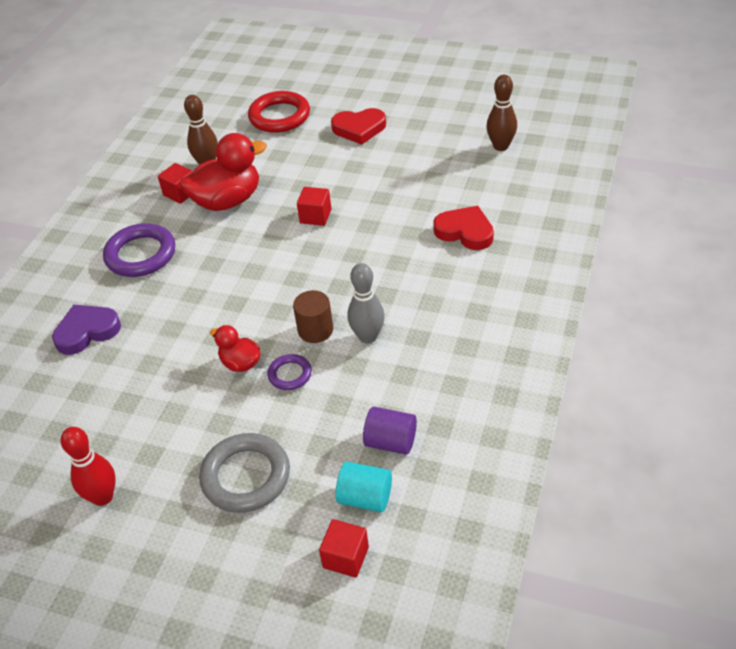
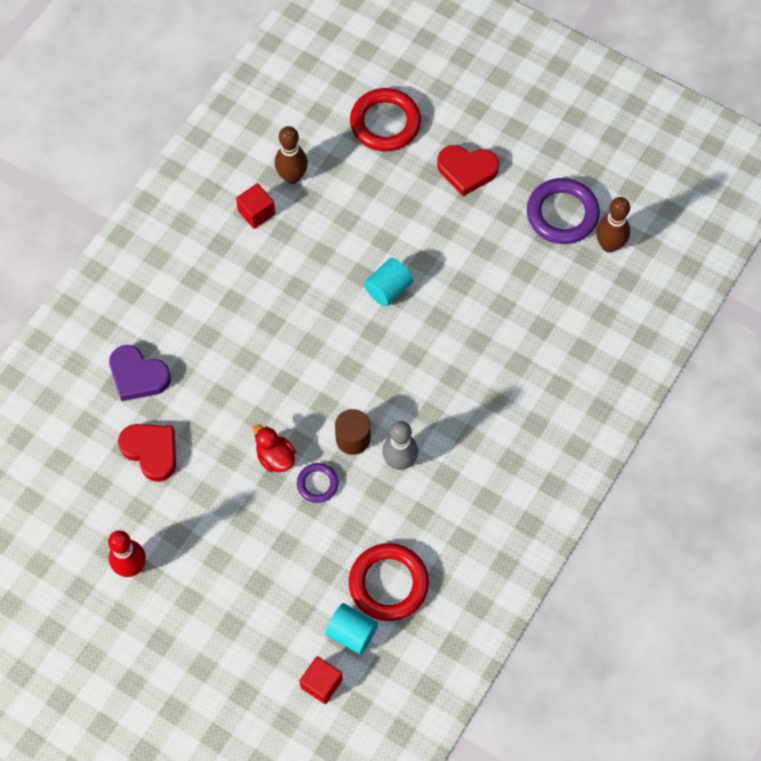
camera: 10 degrees right, 20 degrees up
purple heart [52,305,121,355] -> purple heart turned 135 degrees counterclockwise [109,345,171,401]
purple ring [103,223,175,277] -> purple ring moved to [527,178,600,244]
red duck [180,133,267,211] -> none
grey ring [199,433,290,513] -> none
red cube [297,187,331,226] -> turquoise cylinder [364,258,413,307]
purple cylinder [363,407,417,455] -> red ring [349,543,429,621]
red heart [433,206,494,250] -> red heart moved to [118,424,176,482]

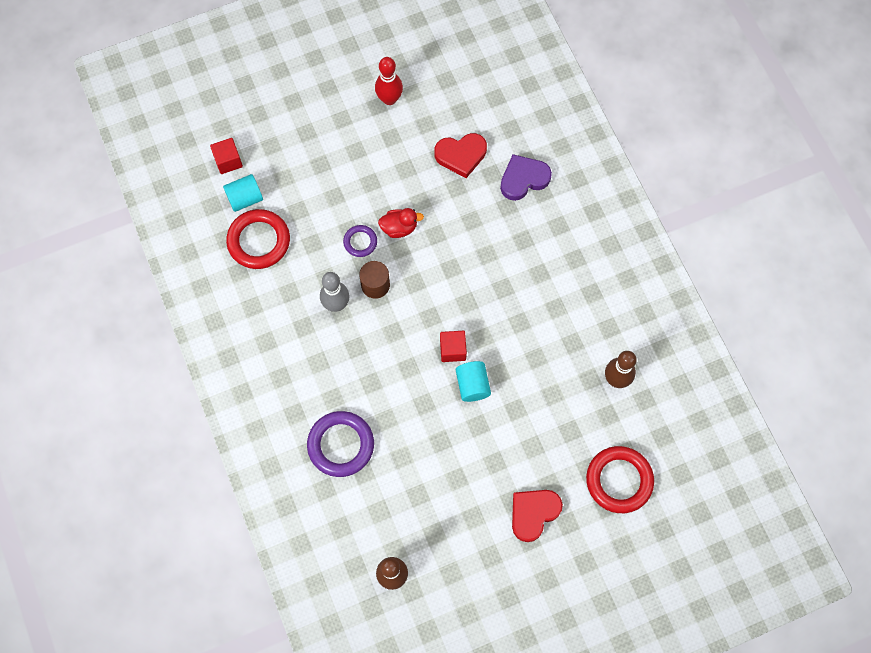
camera: 125 degrees right, 5 degrees up
red cube [236,183,275,229] -> red cube moved to [440,331,467,362]
purple ring [527,178,600,244] -> purple ring moved to [307,411,374,477]

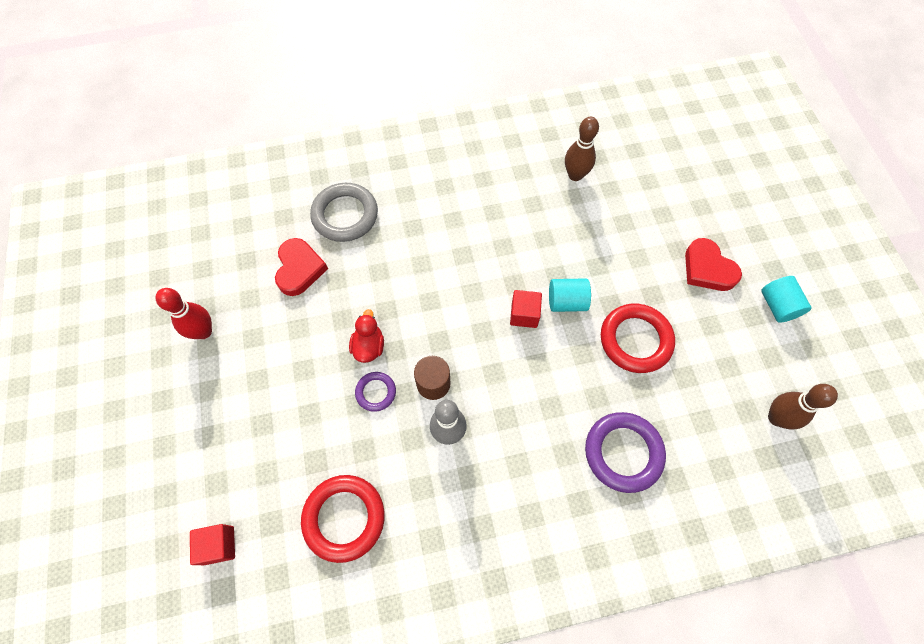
camera: 80 degrees left, 5 degrees down
turquoise cylinder [223,174,263,212] -> turquoise cylinder moved to [761,276,812,323]
purple heart [500,154,552,201] -> grey ring [310,183,378,242]
red ring [586,446,654,513] -> red ring moved to [601,304,675,373]

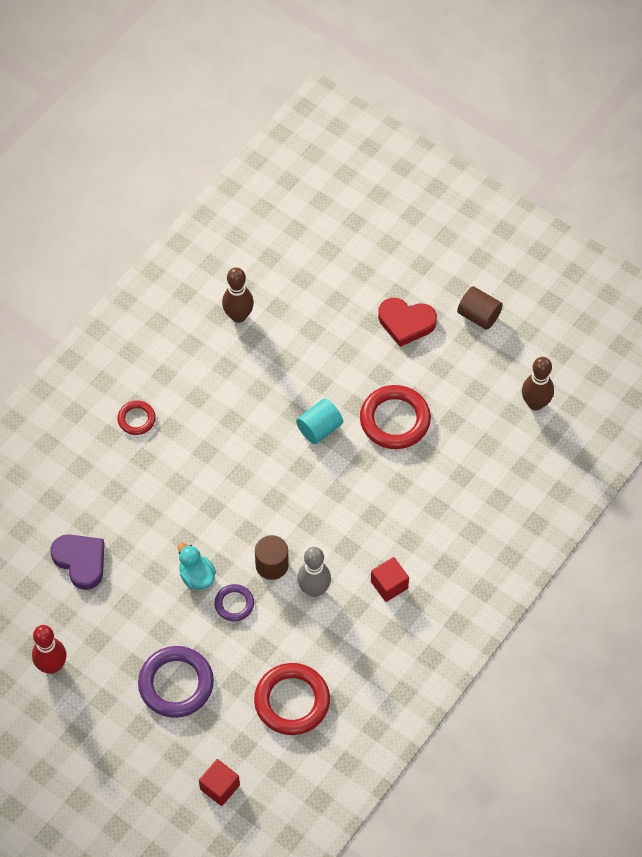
camera: 40 degrees left, 5 degrees down
red heart [275,238,328,296] -> purple heart [50,534,104,590]
grey ring [310,183,378,242] -> none
red duck [349,309,384,363] -> turquoise duck [178,543,216,590]
red cube [510,290,542,328] -> red cube moved to [371,557,409,602]
purple ring [585,412,666,493] -> purple ring moved to [138,646,214,718]
turquoise cylinder [761,276,812,323] -> brown cylinder [457,286,503,330]
none -> red ring [117,401,156,435]

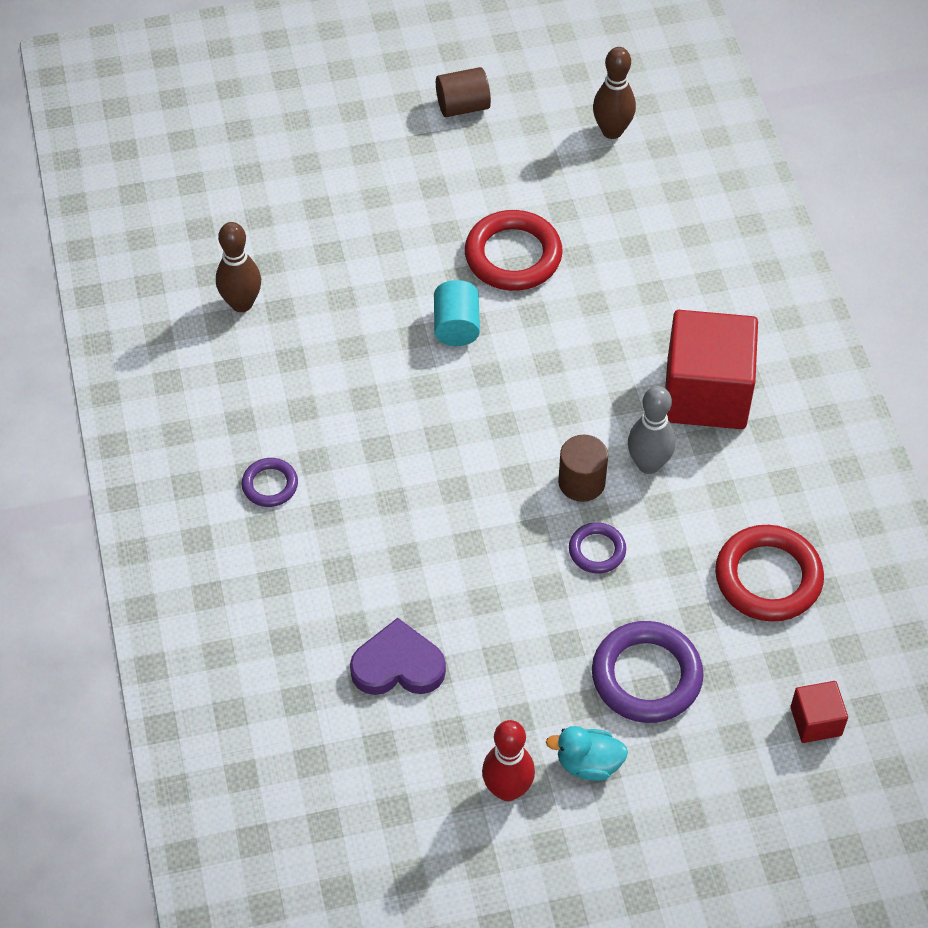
camera: 50 degrees left, 5 degrees down
red ring [117,401,156,435] -> purple ring [242,458,298,507]
turquoise duck [178,543,216,590] -> turquoise duck moved to [546,726,628,781]
red cube [371,557,409,602] -> red cube [665,310,758,429], size x2.13
red heart [378,298,437,347] -> none

